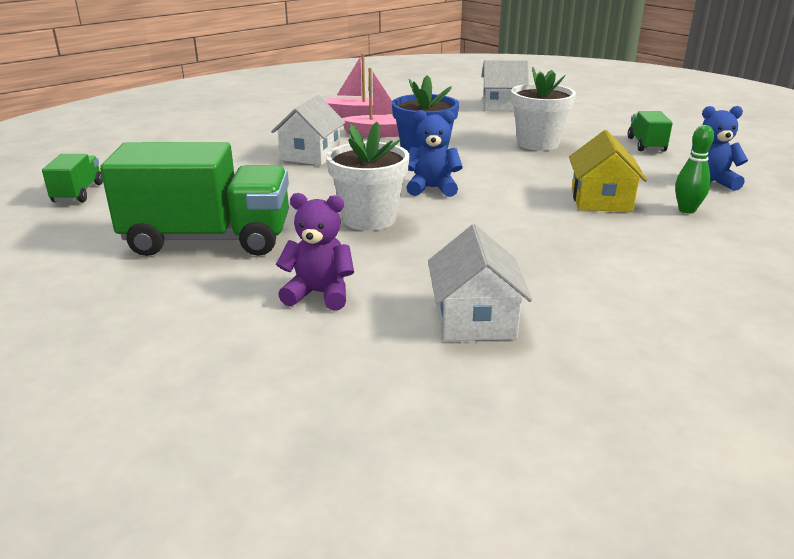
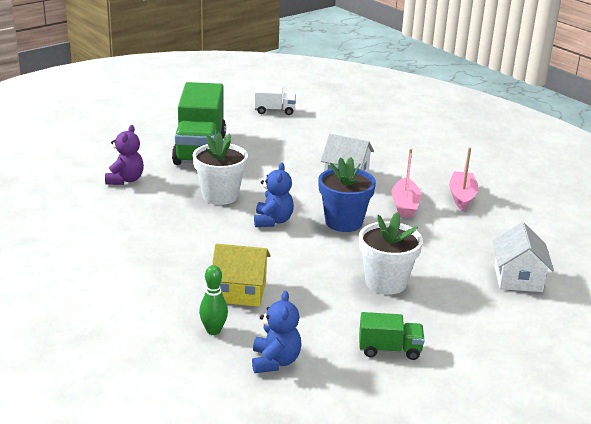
camera: 90 degrees right, 0 degrees up
green truck [42,154,103,203] -> white truck [254,86,296,115]
white house [428,224,532,341] -> none

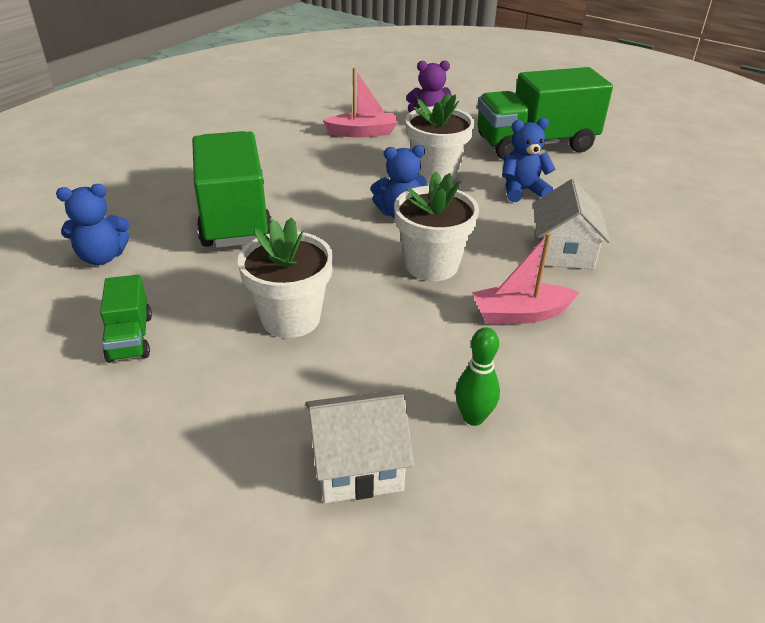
camera: 75 degrees right, 10 degrees up
green bowling pin [199,265,228,335] -> green bowling pin moved to [455,327,500,426]
yellow house [212,244,271,307] -> green truck [192,131,272,248]
white truck [254,86,296,115] -> none
blue flower pot [318,157,376,232] -> white flower pot [394,172,479,281]
pink boat [449,147,479,211] -> pink boat moved to [322,68,398,137]
none -> blue teddy bear [502,118,555,202]

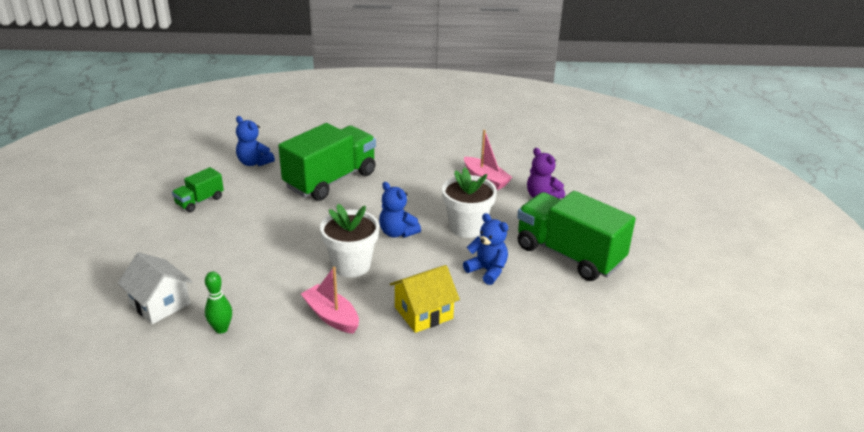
camera: 55 degrees right, 5 degrees down
white flower pot [238,217,333,338] -> none
white house [533,179,610,269] -> yellow house [390,265,460,333]

